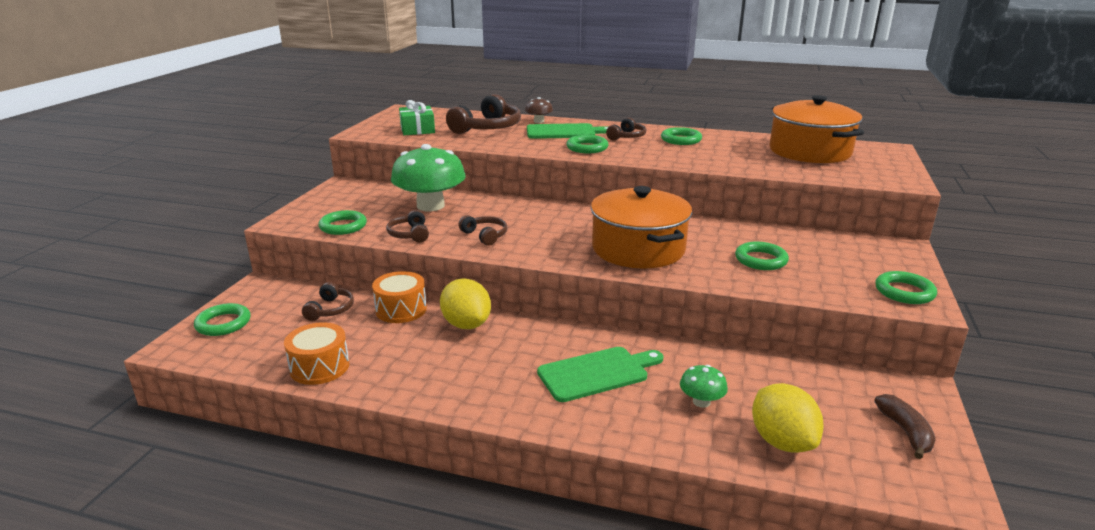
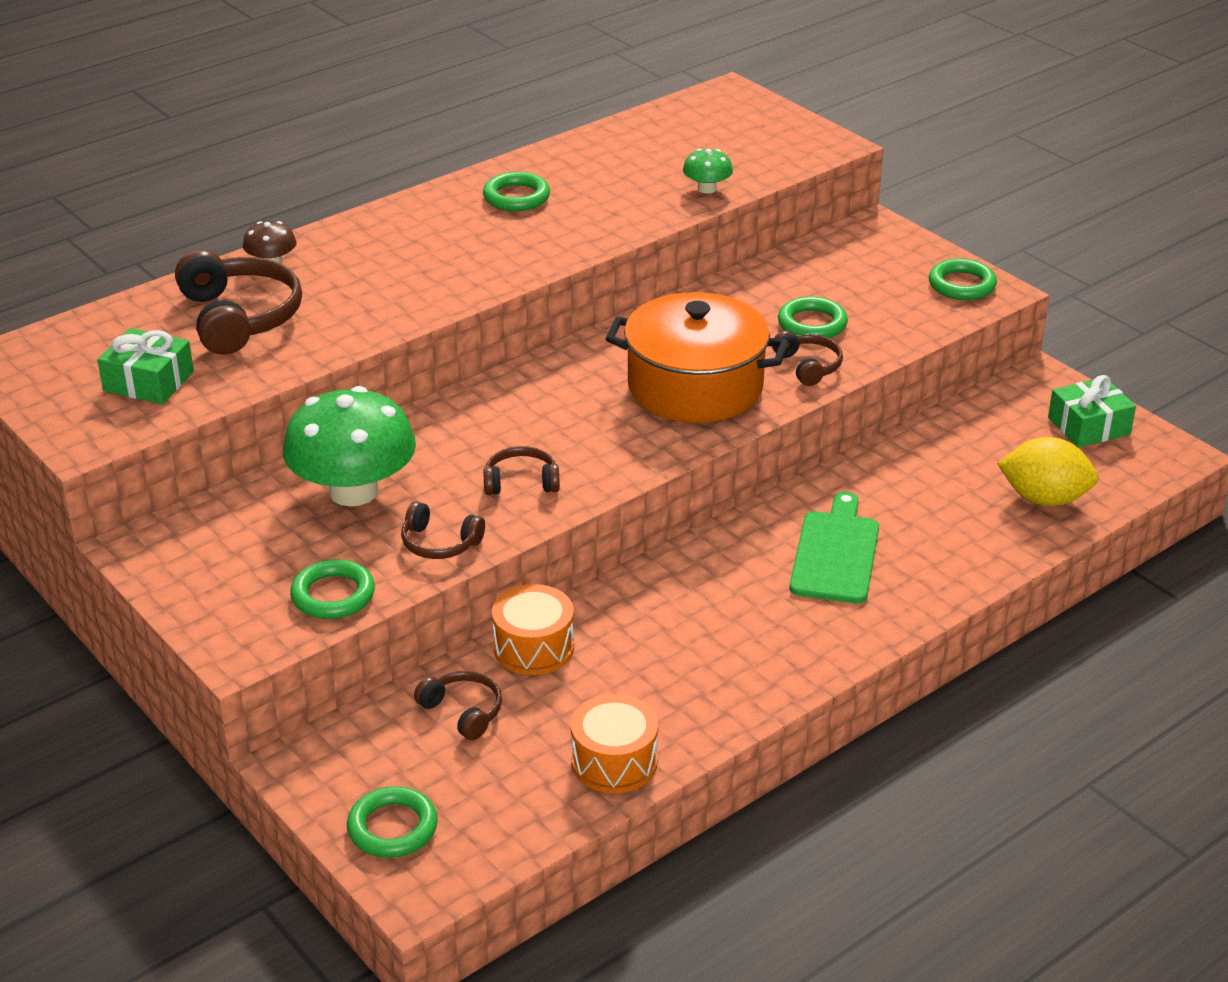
camera: 55 degrees left, 10 degrees up
yellow lemon [440,278,491,329] -> none
green cutting board [527,123,608,139] -> none
green ring [566,135,608,153] -> none
brown headphones [606,118,646,140] -> brown headphones moved to [772,331,843,386]
green mushroom [680,365,728,408] -> green mushroom moved to [683,149,733,194]
orange pot [770,95,864,163] -> none
brown banana [874,394,936,459] -> green gift [1048,375,1136,448]

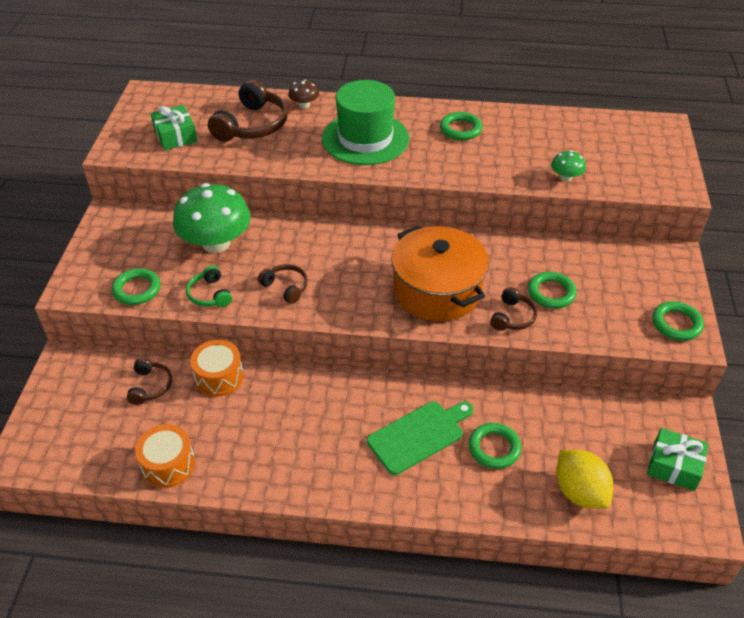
camera: 45 degrees right, 10 degrees up
green ring [347,786,438,858] -> green ring moved to [469,423,521,469]
brown headphones [401,501,485,559] -> green headphones [186,266,232,307]
none -> green hat [322,80,409,165]

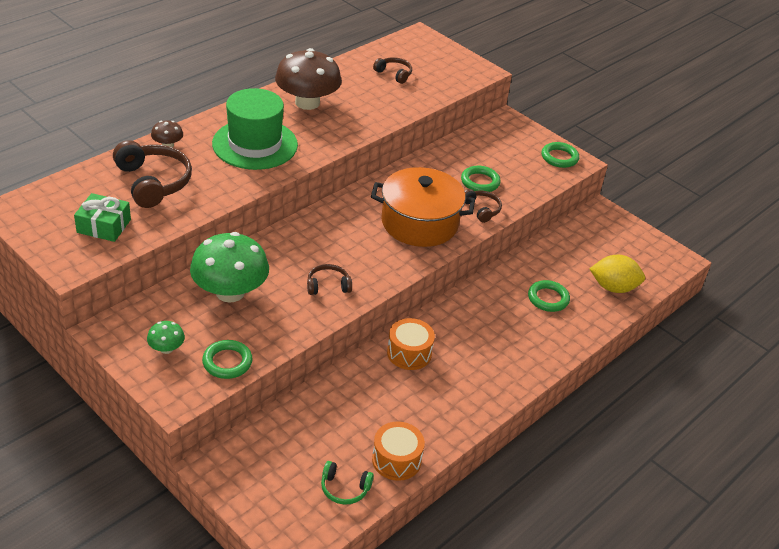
camera: 55 degrees left, 5 degrees down
brown headphones [127,358,172,405] -> brown headphones moved to [373,57,412,84]
green headphones [186,266,232,307] -> green headphones moved to [321,461,374,505]
orange drum [190,340,244,397] -> orange drum moved to [387,318,435,370]
green cutting board [367,401,473,475] -> none
green ring [440,112,482,140] -> brown mushroom [275,48,342,110]
green mushroom [551,150,586,182] -> green mushroom moved to [147,321,185,354]
green gift [647,428,708,491] -> none

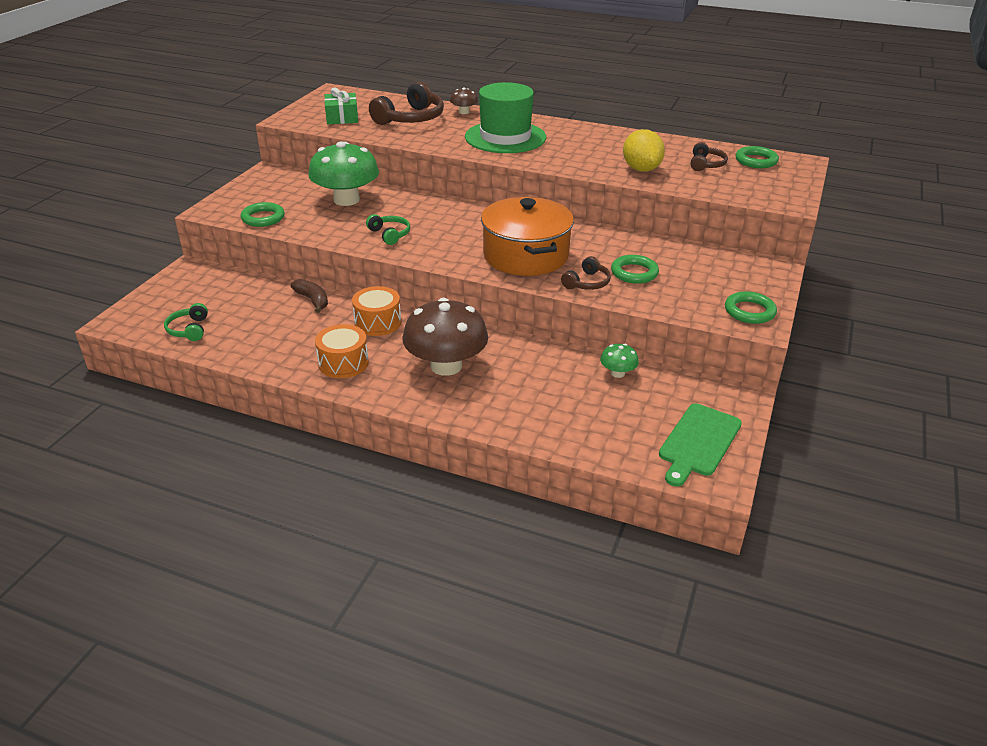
camera: 70 degrees right, 5 degrees down
green mushroom [147,321,185,354] -> green mushroom moved to [600,344,639,378]
brown mushroom [275,48,342,110] -> brown mushroom moved to [402,298,488,376]
brown headphones [307,264,352,295] -> green headphones [366,214,410,245]
orange drum [372,422,425,481] -> orange drum moved to [315,324,369,378]
green ring [528,280,570,312] -> green ring moved to [735,146,779,168]
yellow lemon [589,255,645,293] -> yellow lemon moved to [623,129,665,172]
none -> brown banana [290,279,328,313]
none -> green cutting board [659,403,742,486]

